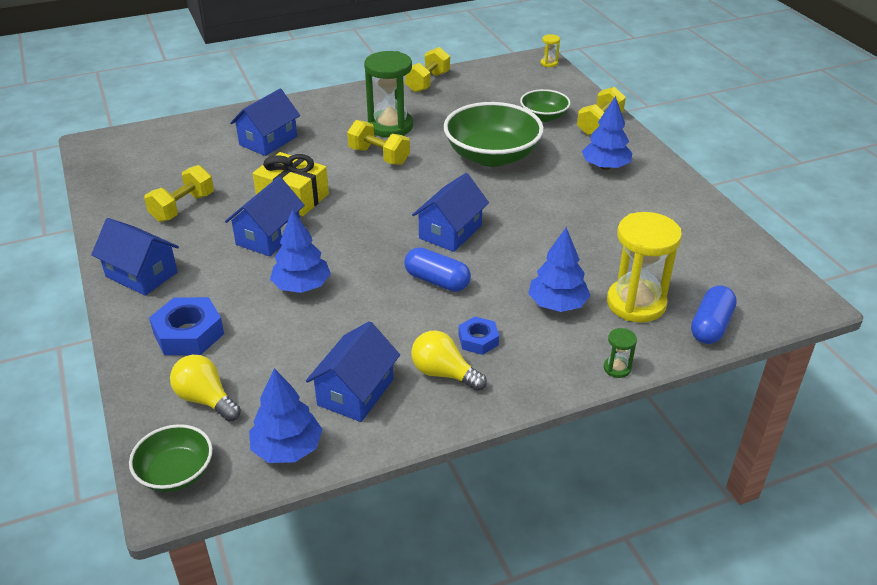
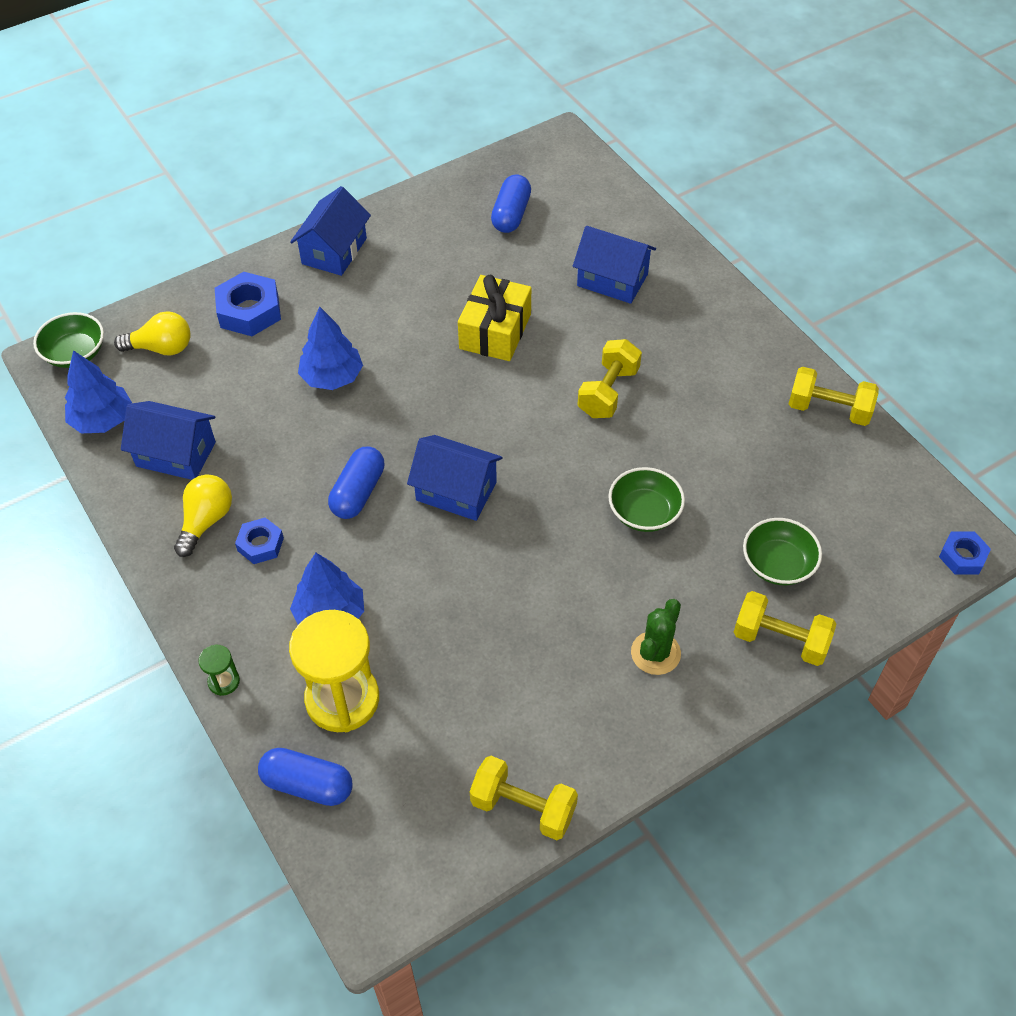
camera: 80 degrees right, 15 degrees up
yellow dumbbell [144,165,214,222] -> yellow dumbbell moved to [470,756,578,840]
yellow light bulb [170,355,241,422] -> yellow light bulb turned 60 degrees clockwise [114,311,191,355]
blue house [225,176,305,256] -> none
green hourglass [364,51,413,138] -> none
green bowl [443,102,544,167] -> green bowl [608,467,685,532], size x0.54
yellow hourglass [541,34,560,67] -> blue nut [939,532,991,574]
blue tree [582,96,632,170] -> green cactus [631,599,681,675]
none -> blue capsule [491,174,531,233]

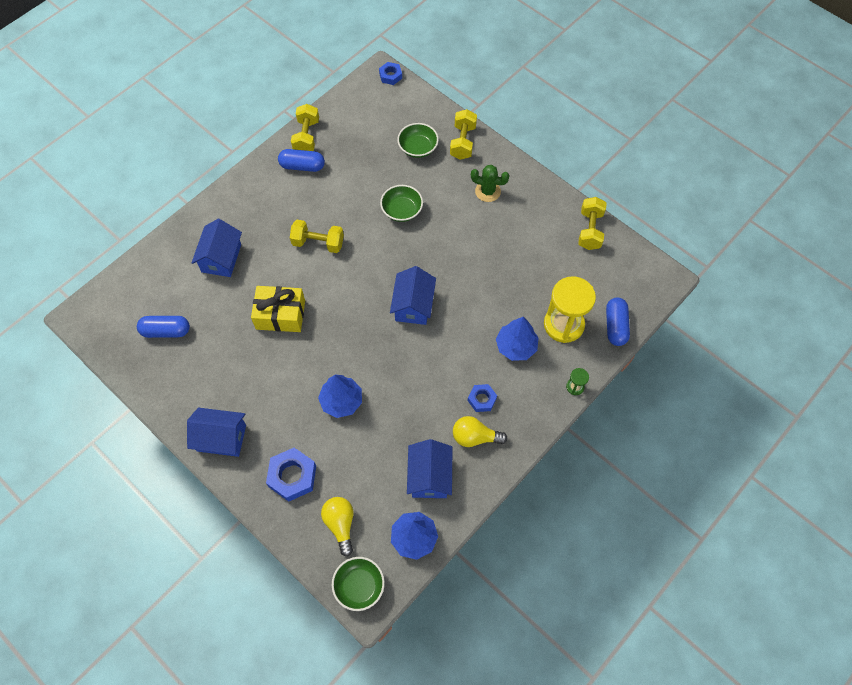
camera: 105 degrees left, 10 degrees up
blue capsule [328,446,384,519] -> blue capsule moved to [278,149,325,172]

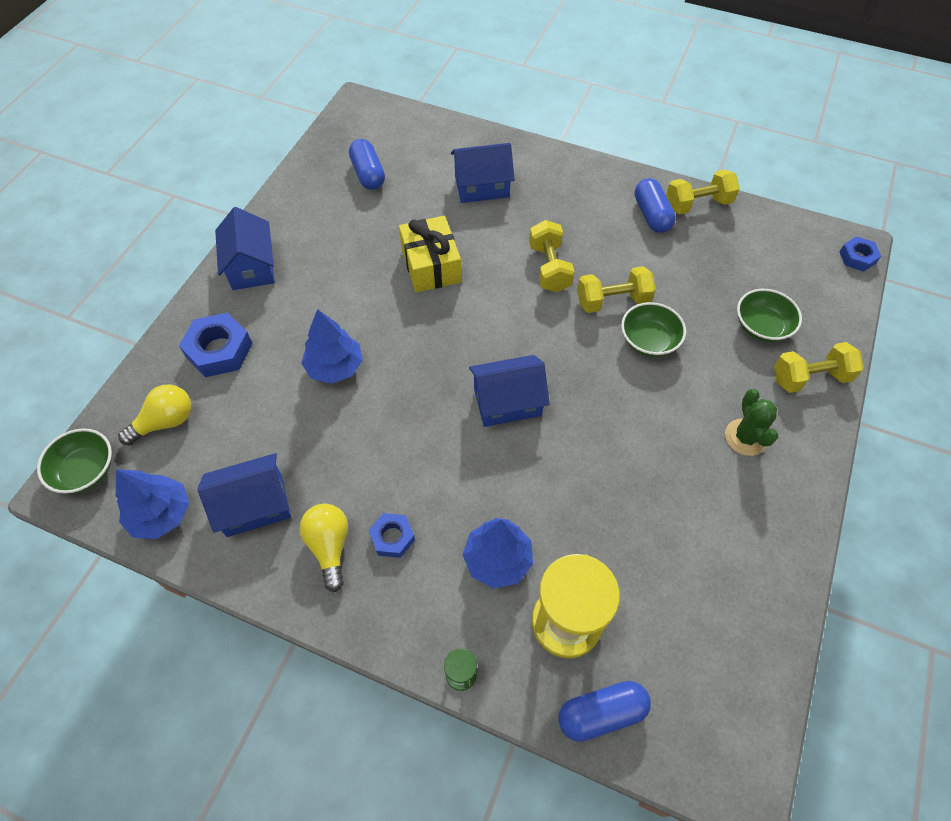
camera: 70 degrees right, 5 degrees down
yellow dumbbell [578,197,606,250] -> yellow dumbbell moved to [577,266,656,313]

